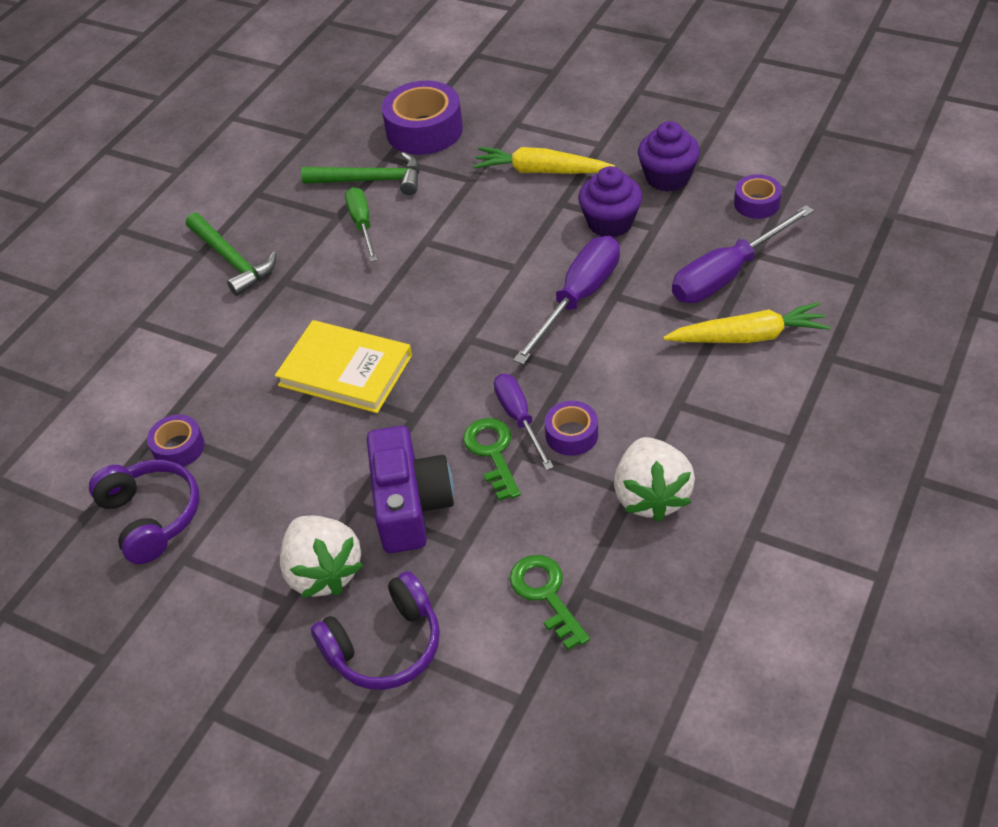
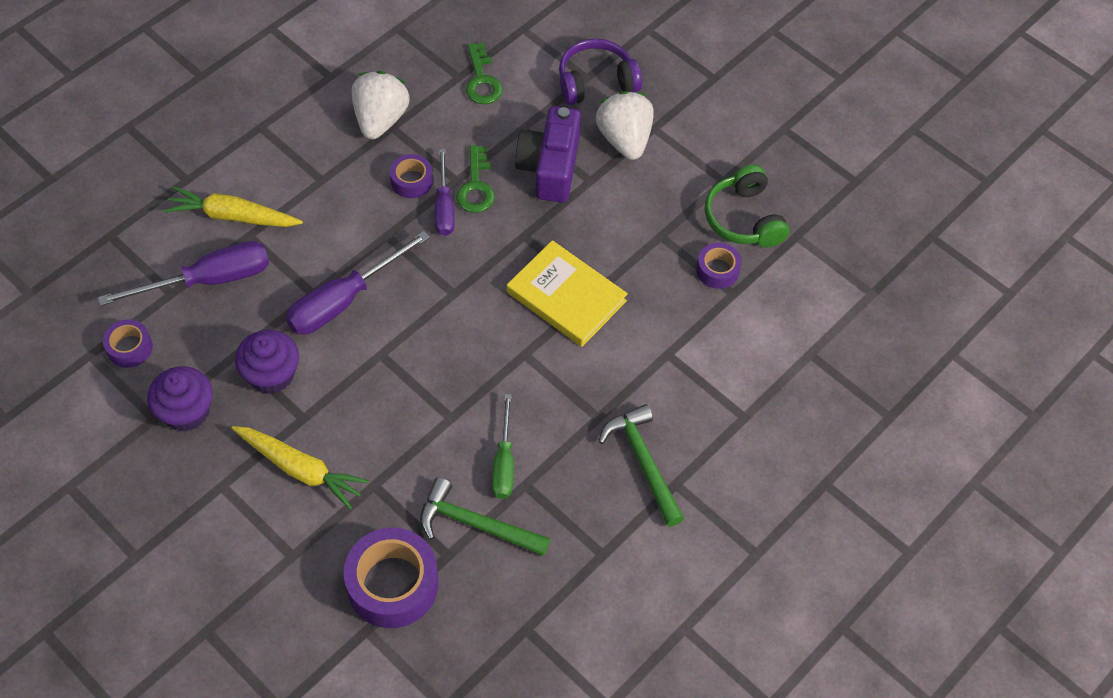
camera: 170 degrees left, 10 degrees up
purple headphones [89,460,199,564] -> green headphones [705,165,790,247]

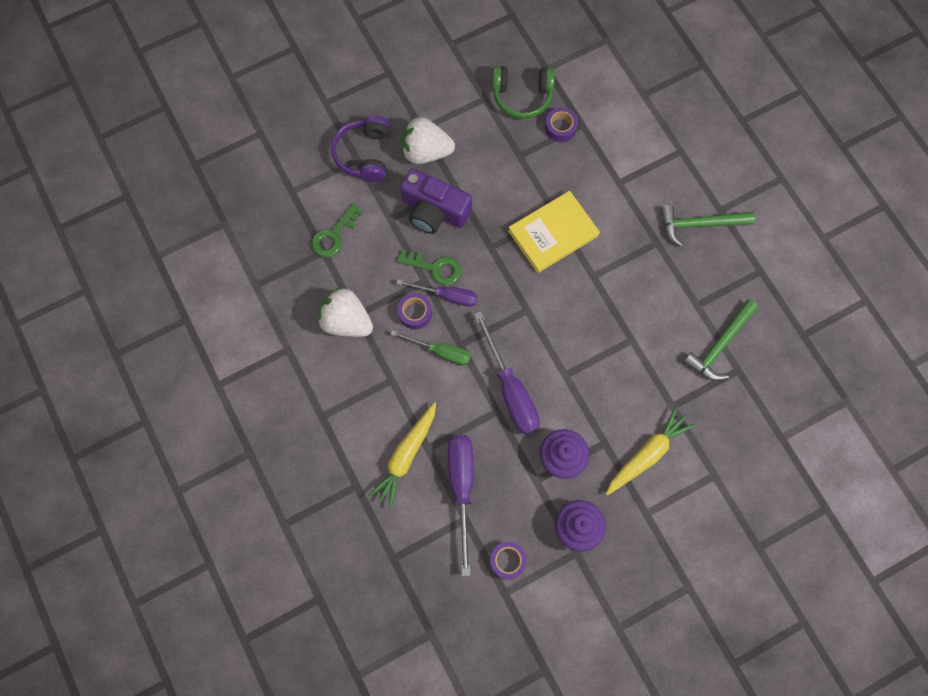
camera: 70 degrees left, 15 degrees up
purple tape [344,528,438,628] -> none
green key [466,43,503,104] -> green key turned 120 degrees clockwise [311,203,363,257]
green screwdriver [492,394,514,499] -> green screwdriver moved to [390,330,471,366]

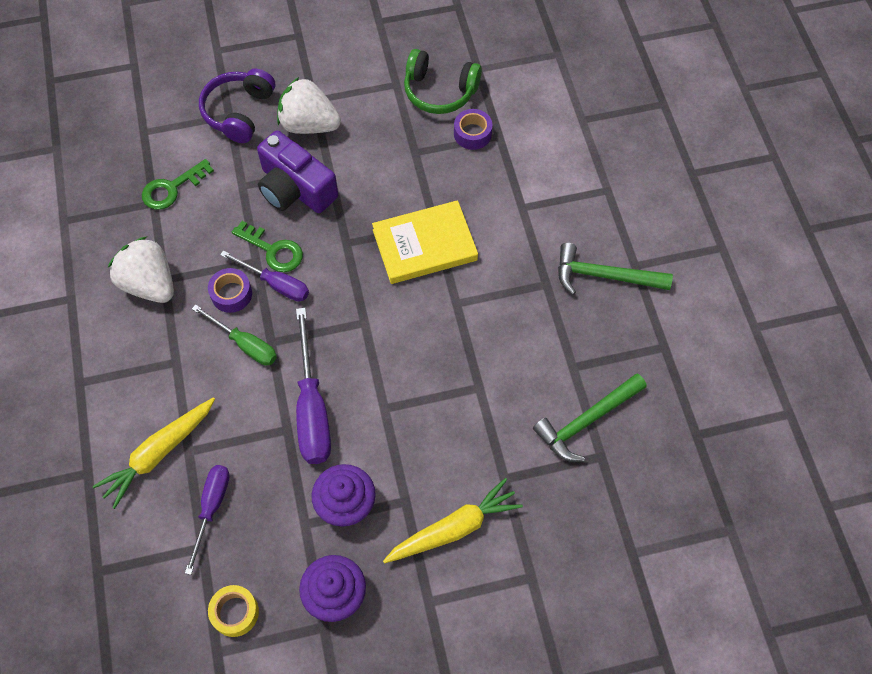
camera: 15 degrees right, 10 degrees down
purple screwdriver [448,435,474,576] -> purple screwdriver [185,465,230,575], size x0.63
purple tape [490,542,527,579] -> yellow tape [208,585,259,637]

